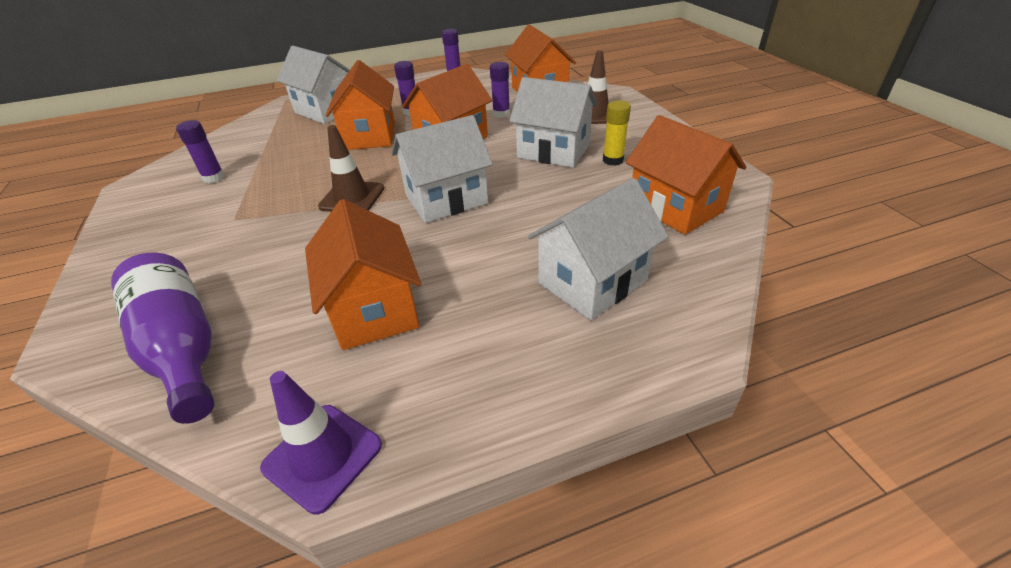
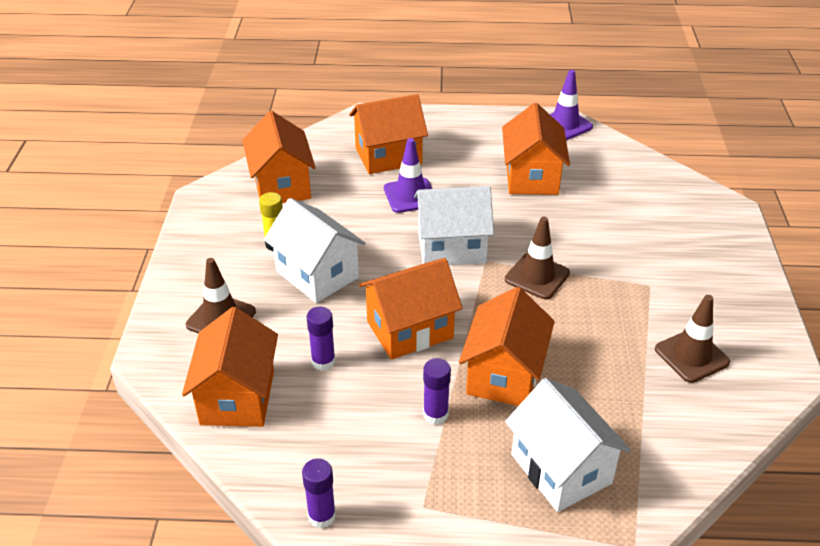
camera: 160 degrees left, 0 degrees up
purple bottle [111,253,215,424] -> none
purple glue stick [176,120,225,183] -> brown traffic cone [655,295,730,383]
white house [528,178,668,320] -> orange house [349,94,428,174]
none -> purple traffic cone [384,138,432,213]

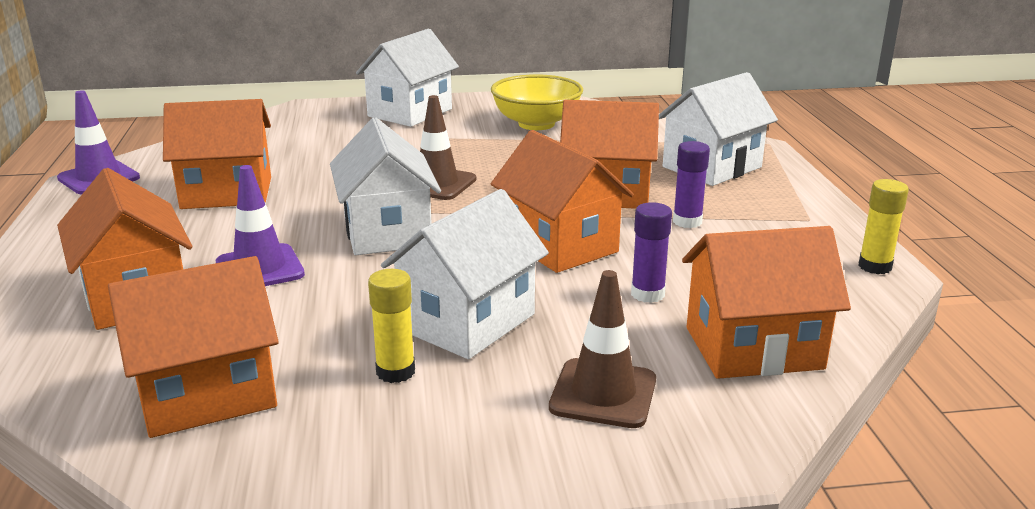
camera: 100 degrees left, 15 degrees down
purple glue stick [302,458,336,528] -> yellow glue stick [858,179,909,274]
brown traffic cone [655,295,730,383] -> yellow bowl [491,74,583,130]
none -> white house [356,29,459,127]

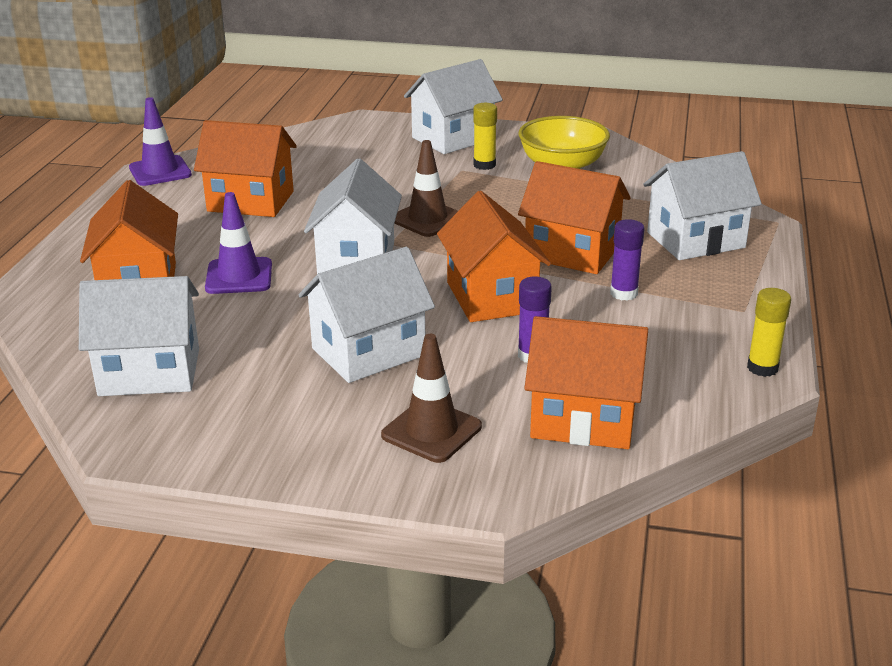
camera: 20 degrees right, 5 degrees up
orange house [108,256,279,438] -> white house [79,276,199,396]
yellow glue stick [368,269,415,383] -> yellow glue stick moved to [473,103,497,170]

